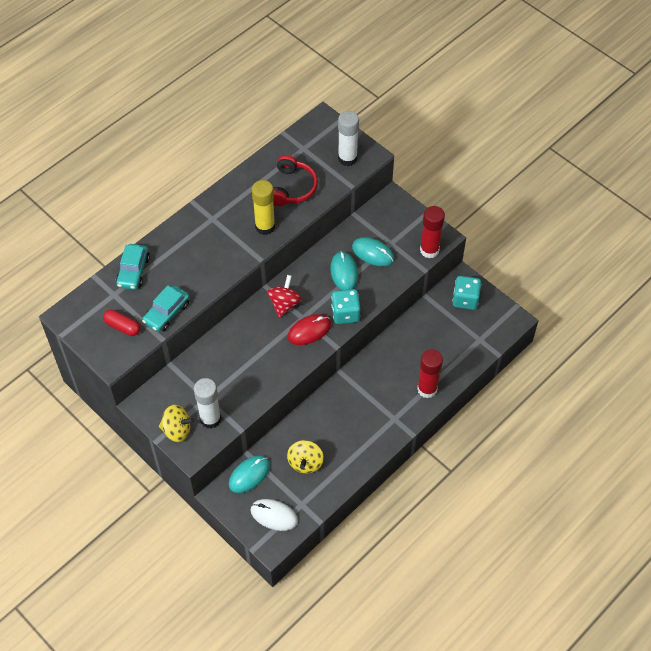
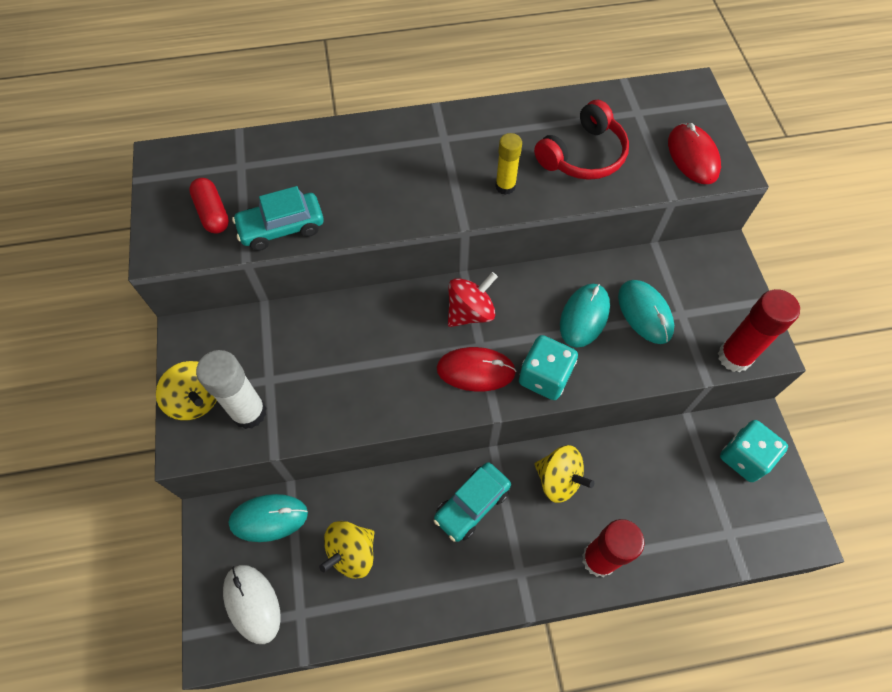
camera: 35 degrees right, 5 degrees up
turquoise car [116,244,150,290] -> turquoise car moved to [433,462,511,542]
yellow glue stick [252,180,275,235] -> yellow glue stick [495,133,522,195], size x0.62
white glue stick [338,111,359,166] -> red mouse [668,123,721,184]
none -> yellow spinning top [534,445,594,503]

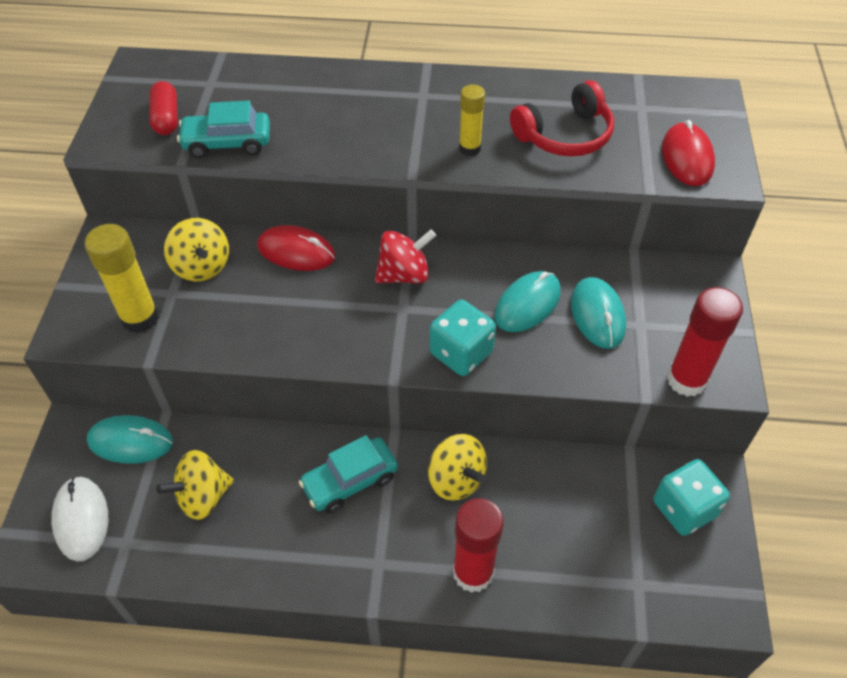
camera: 15 degrees right, 10 degrees down
yellow spinning top [156,361,217,420] -> yellow spinning top moved to [164,218,229,282]
white glue stick [196,350,267,429] -> yellow glue stick [85,224,159,333]
red mouse [436,347,516,391] -> red mouse moved to [257,225,336,271]

